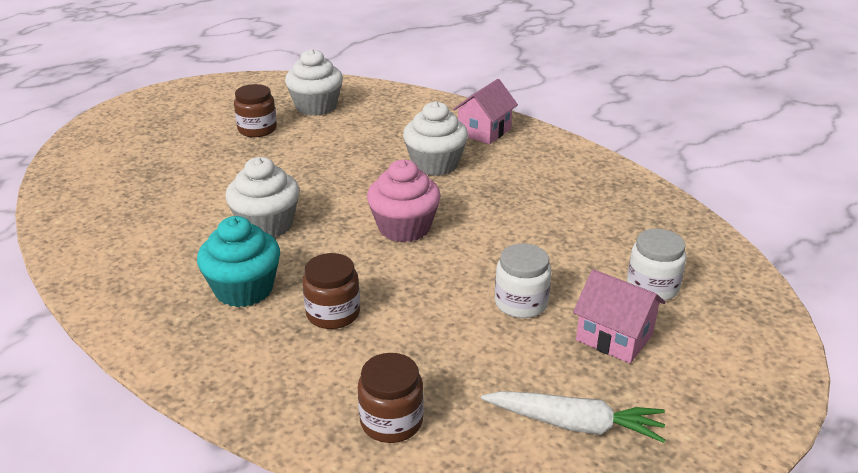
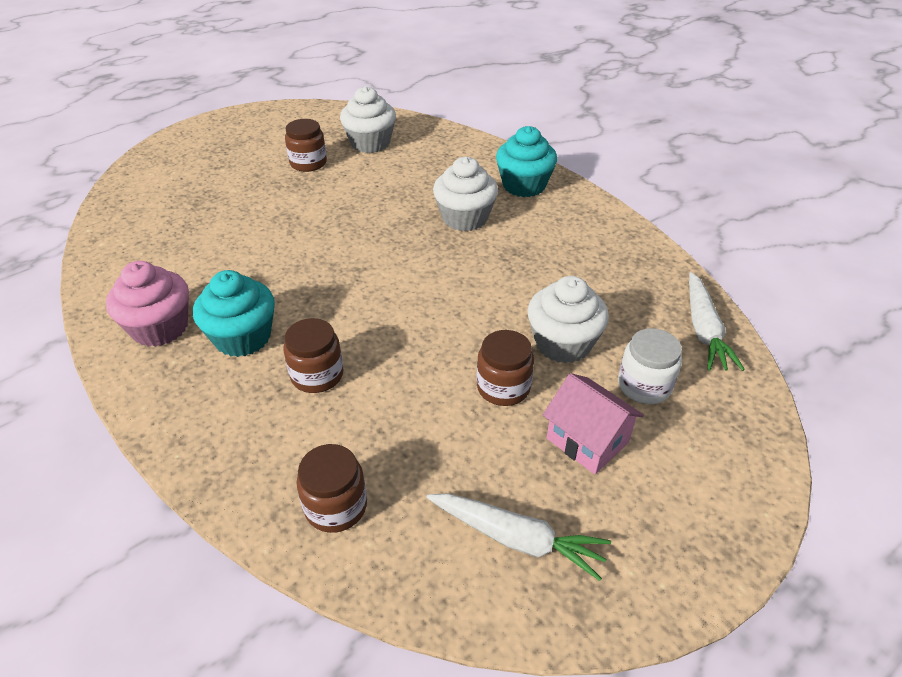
camera: 10 degrees right, 10 degrees up
white cupcake [225,157,300,238] -> white cupcake moved to [528,276,609,363]
pink cupcake [367,160,441,243] -> pink cupcake moved to [106,261,189,347]
pink house [453,79,518,144] -> turquoise cupcake [496,126,557,197]
white jar [495,244,551,318] -> brown jar [477,330,534,406]
none -> white carrot [689,272,745,371]

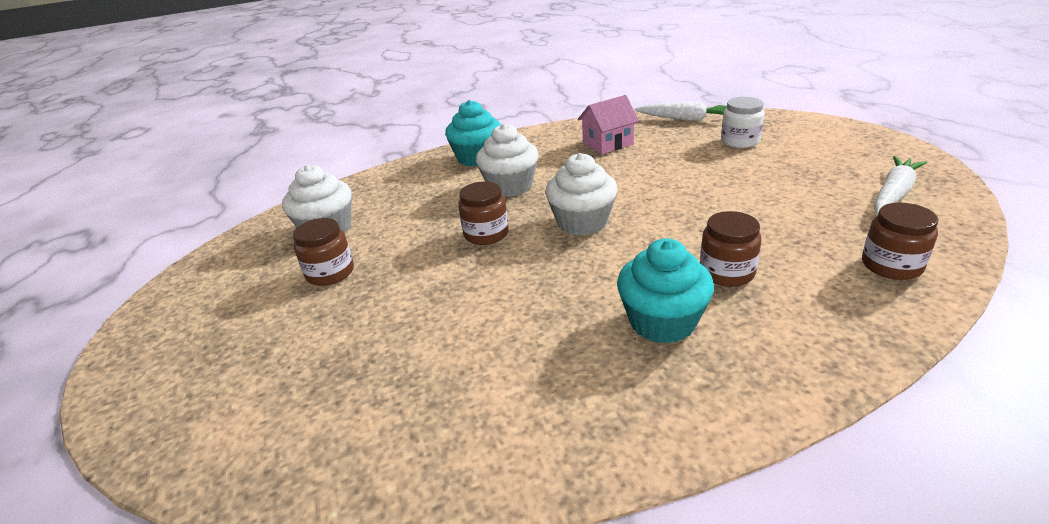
camera: 70 degrees left, 10 degrees down
pink cupcake [106,261,189,347] -> none
brown jar [477,330,534,406] -> brown jar moved to [458,181,509,245]
white cupcake [528,276,609,363] -> white cupcake moved to [545,153,618,236]
pink house [543,373,644,474] -> pink house moved to [578,95,639,154]

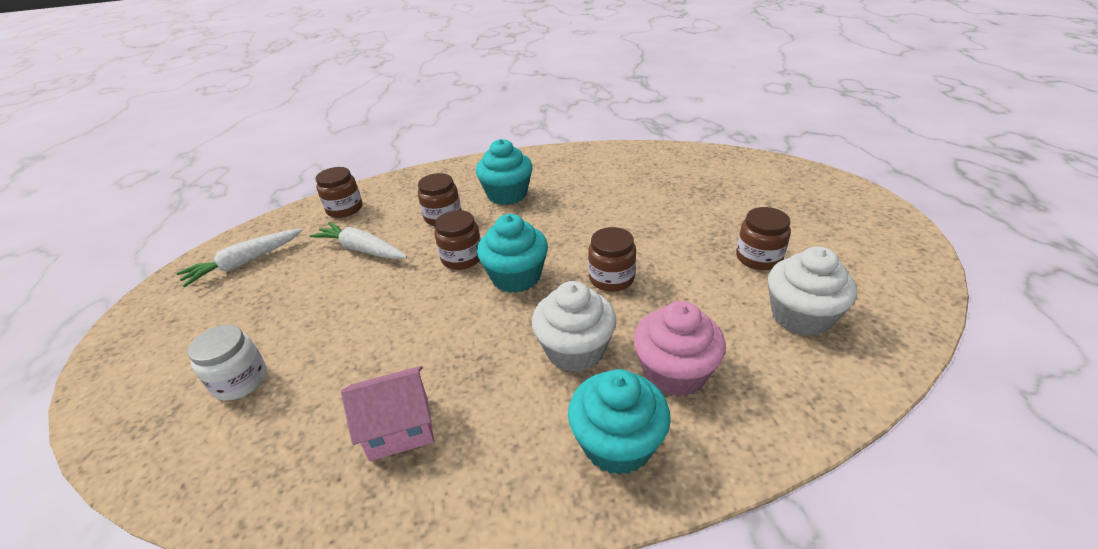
camera: 170 degrees left, 5 degrees up
white cupcake [545,153,618,236] -> turquoise cupcake [477,214,548,293]
white carrot [635,102,727,121] -> white carrot moved to [310,222,407,259]
none -> brown jar [434,210,481,270]
none -> pink cupcake [633,301,726,397]

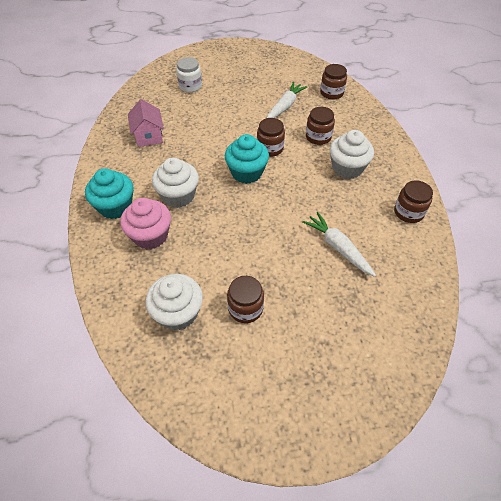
camera: 90 degrees right, 15 degrees up
white carrot [176,228,303,287] -> white carrot moved to [302,212,376,277]
turquoise cupcake [476,139,533,205] -> white cupcake [330,130,374,179]
brown jar [588,227,636,292] -> brown jar moved to [394,180,433,223]

